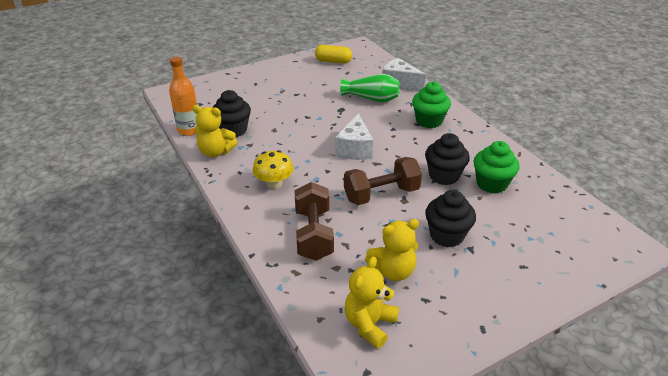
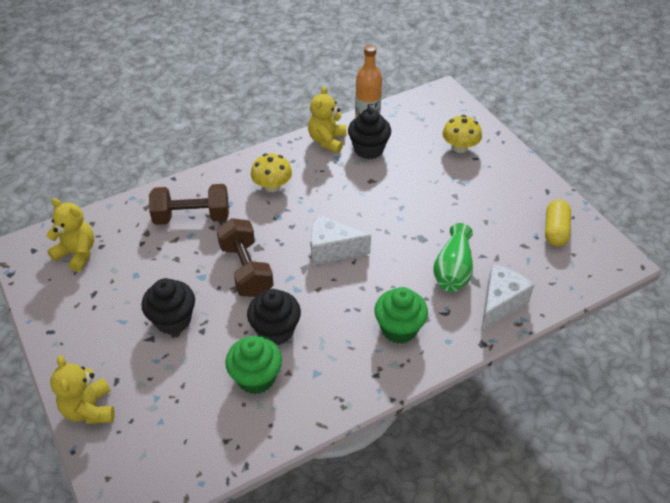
camera: 90 degrees right, 10 degrees up
yellow teddy bear [365,219,419,281] -> yellow teddy bear moved to [50,355,115,424]
none -> yellow mushroom [442,115,482,153]

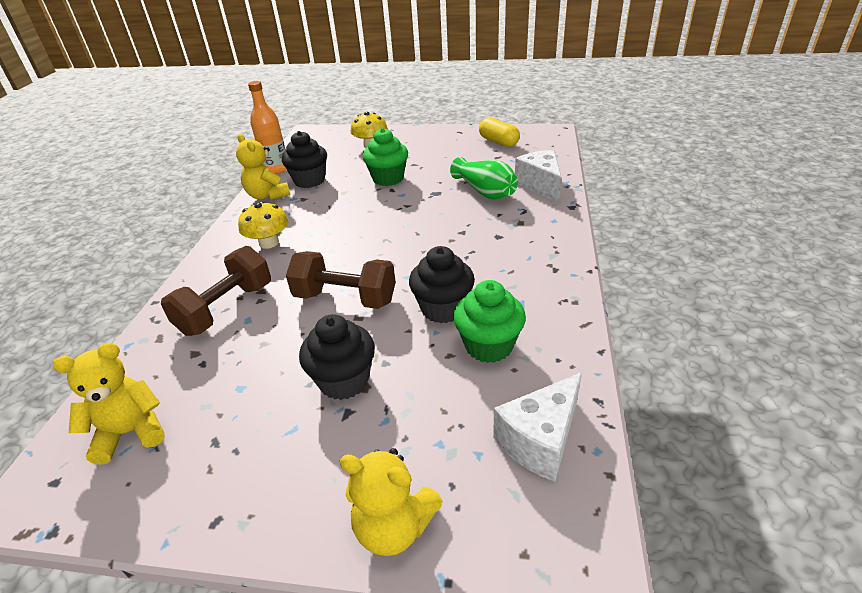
camera: 50 degrees left, 10 degrees down
white cheese [311,214,371,265] -> white cheese moved to [493,372,582,482]
green cupcake [374,287,428,344] -> green cupcake moved to [363,128,408,186]

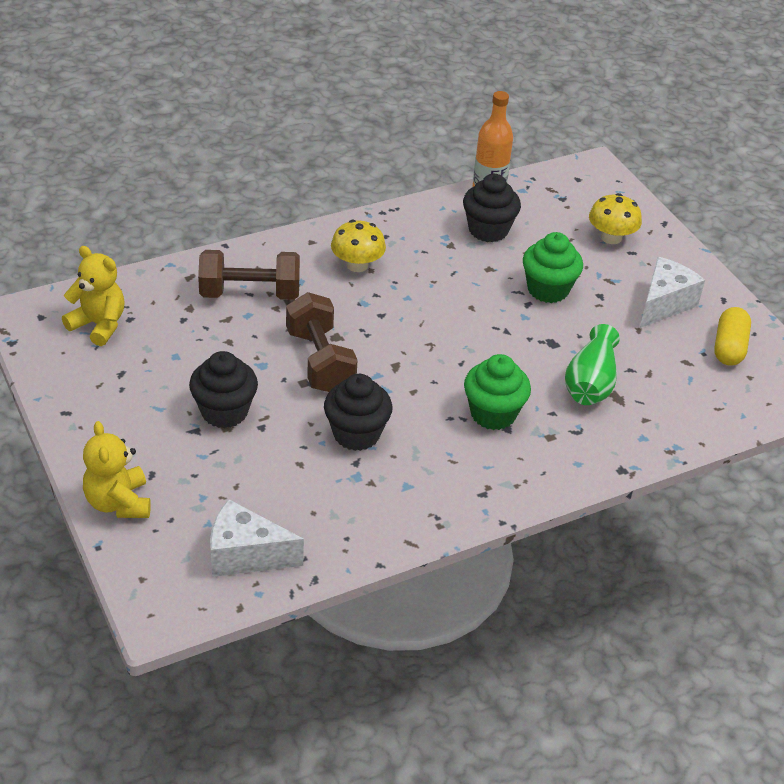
camera: 50 degrees right, 5 degrees up
yellow teddy bear [236,134,290,200] -> none
green cupcake [453,280,526,363] -> green cupcake moved to [464,354,531,430]
white cheese [515,150,561,203] -> white cheese moved to [640,257,705,328]

